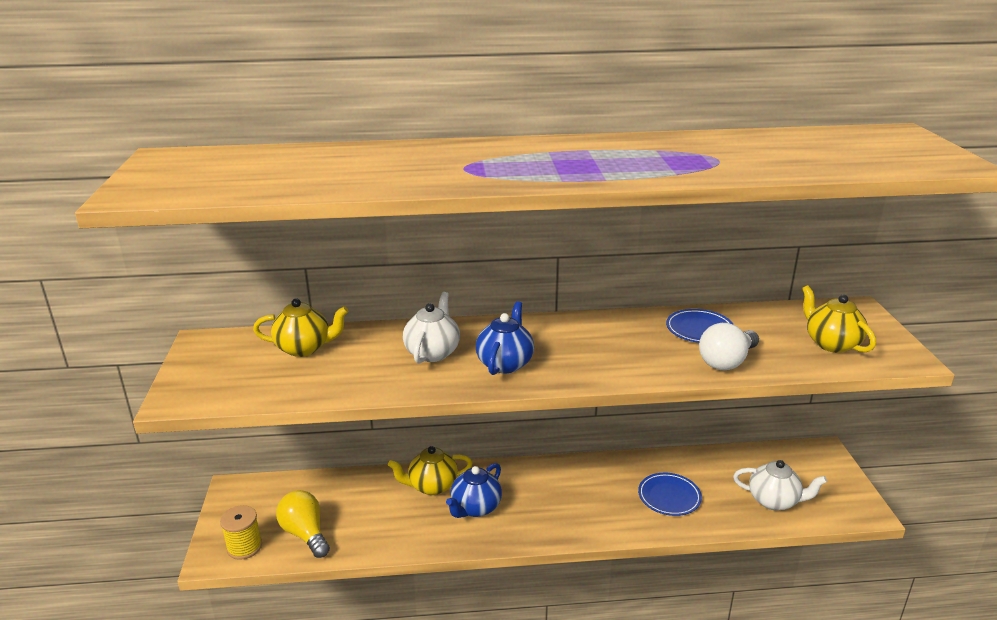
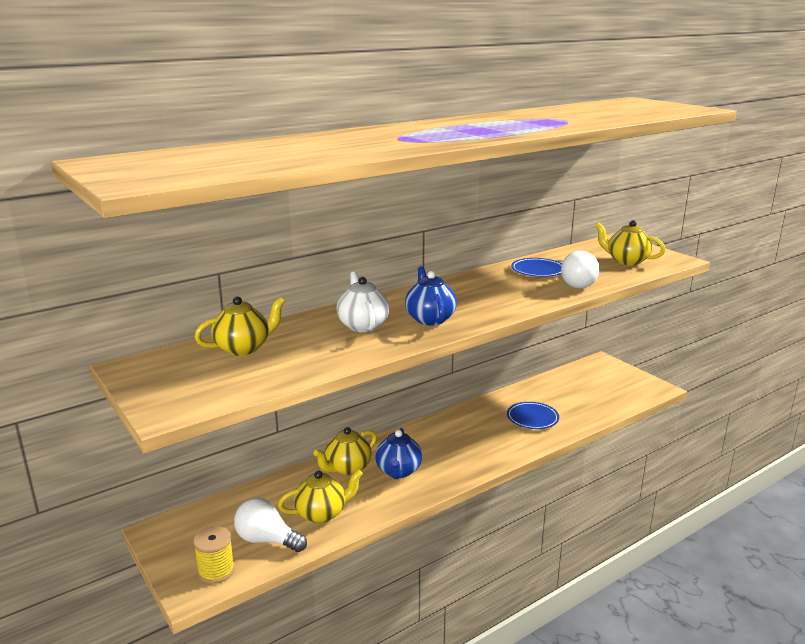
camera: 30 degrees left, 5 degrees down
yellow light bulb [276,490,330,558] -> white light bulb [234,498,307,552]
white teapot [733,460,827,511] -> none
none -> yellow teapot [278,470,363,523]

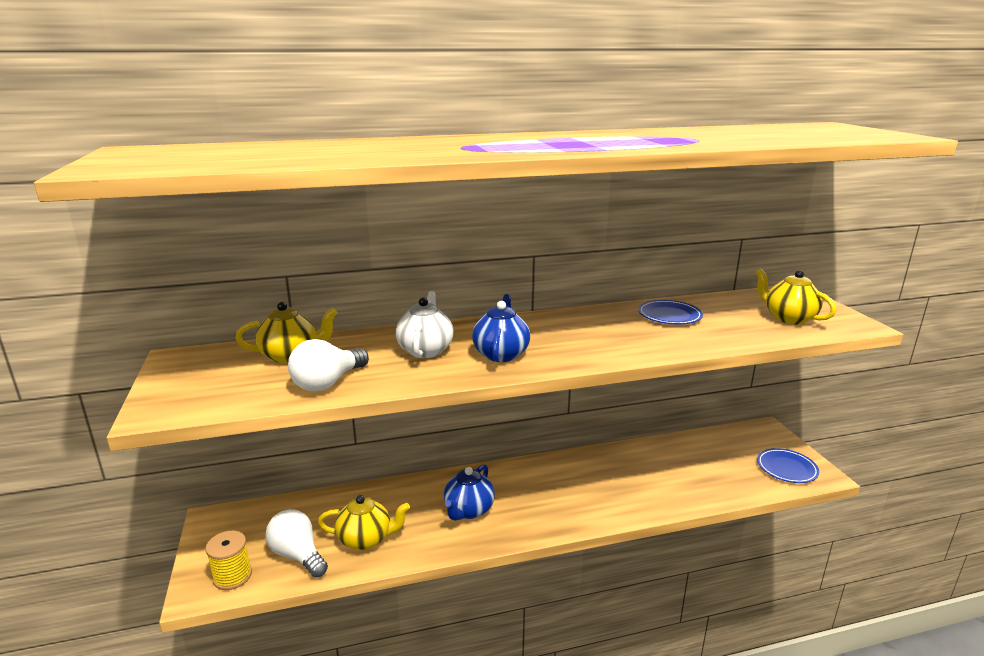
camera: 20 degrees right, 0 degrees up
yellow teapot [313,427,377,475] -> none
blue plate [507,402,559,429] -> blue plate moved to [757,448,819,483]
white light bulb [561,251,600,288] -> white light bulb moved to [288,339,369,392]

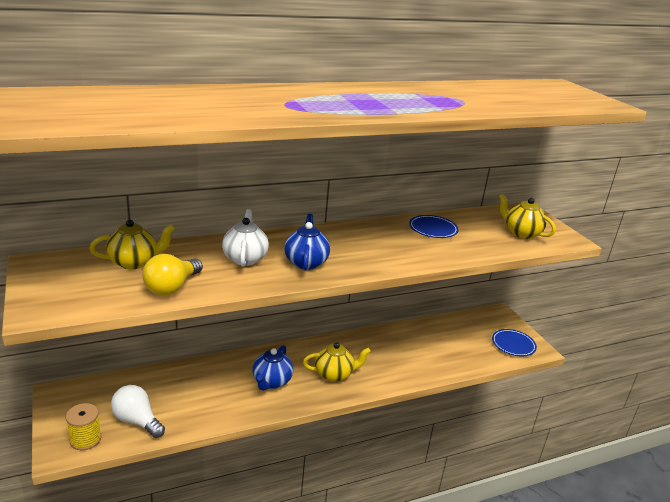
camera: 10 degrees left, 5 degrees up
white light bulb [288,339,369,392] -> yellow light bulb [142,254,203,295]
yellow teapot [318,495,410,550] -> yellow teapot moved to [303,342,371,382]

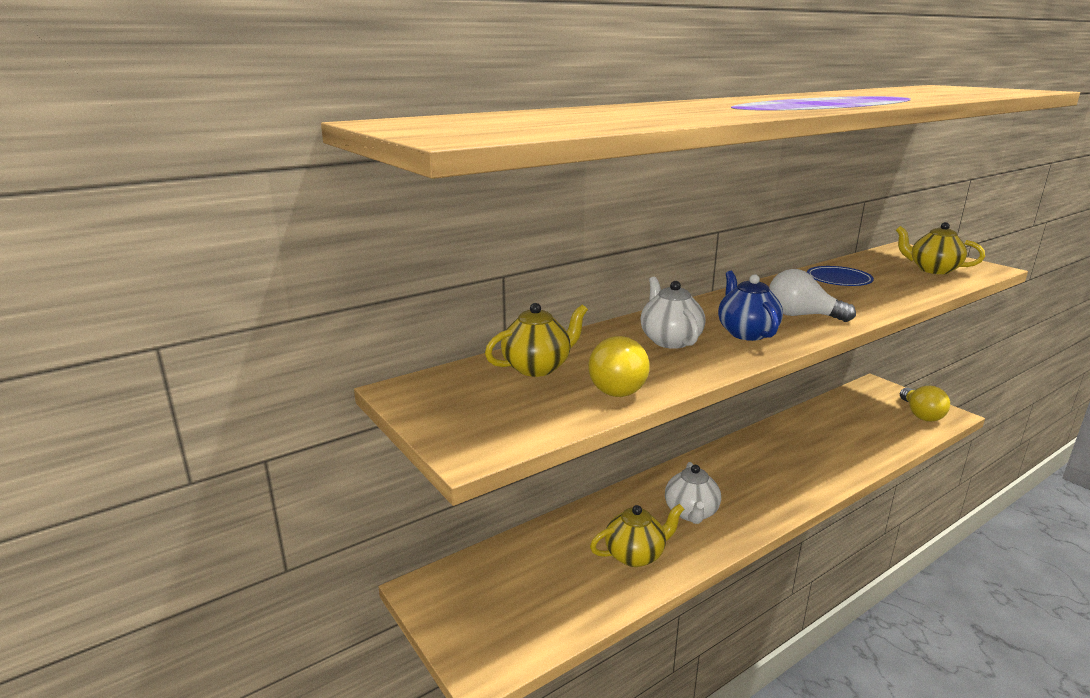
camera: 10 degrees left, 5 degrees down
yellow spool [66,403,102,450] -> none
white light bulb [111,385,165,438] -> white light bulb moved to [769,269,856,322]
blue teapot [252,345,293,391] -> white teapot [665,462,721,524]
yellow teapot [303,342,371,382] -> yellow teapot moved to [590,504,684,567]
blue plate [492,329,537,356] -> yellow light bulb [900,386,950,422]

